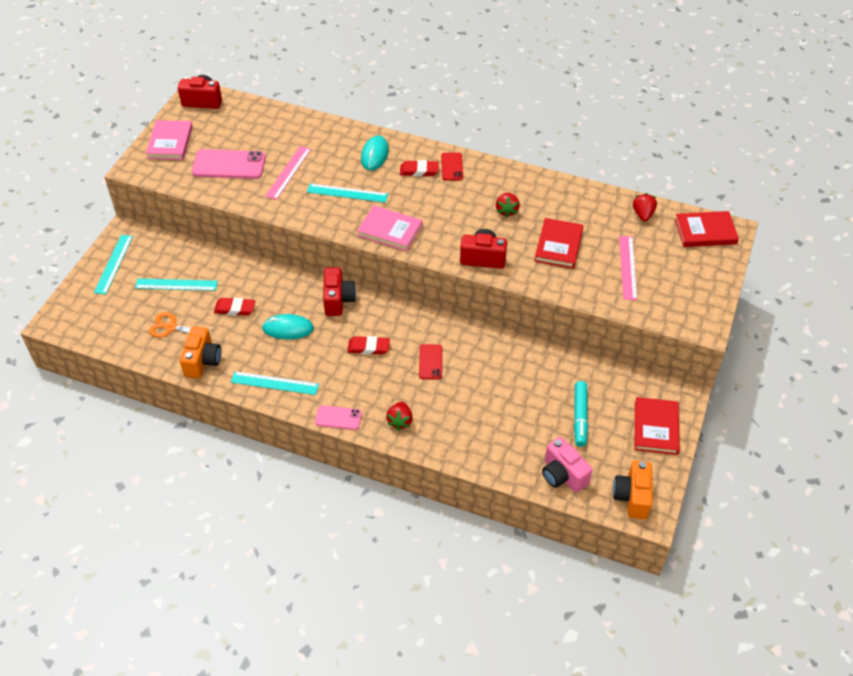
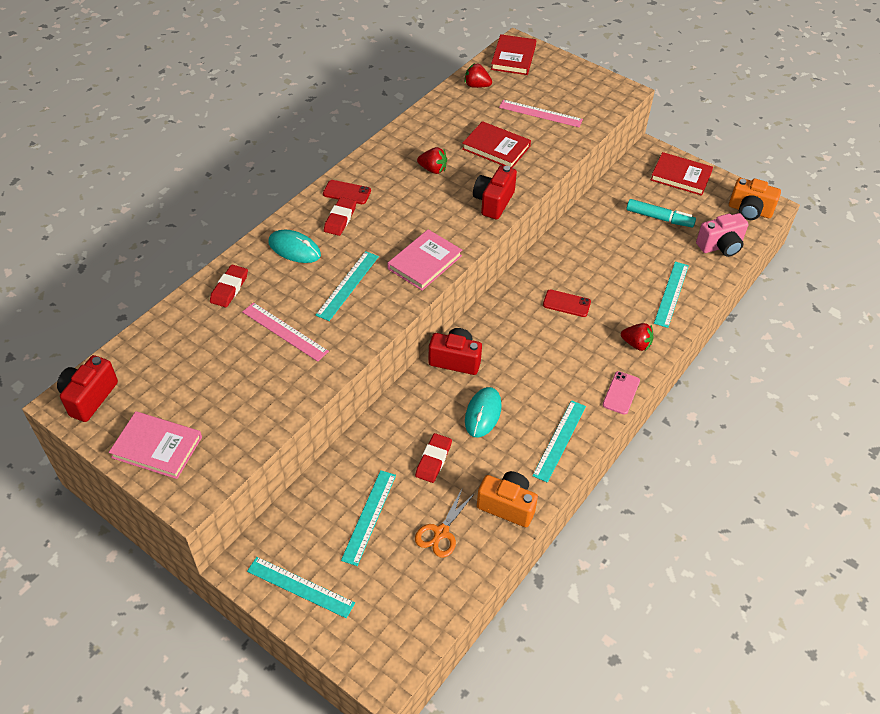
camera: 75 degrees left, 0 degrees up
pink phone [192,149,266,179] -> none
red eraser [347,336,390,355] -> red eraser moved to [210,264,248,308]
none -> turquoise ruler [654,262,689,328]

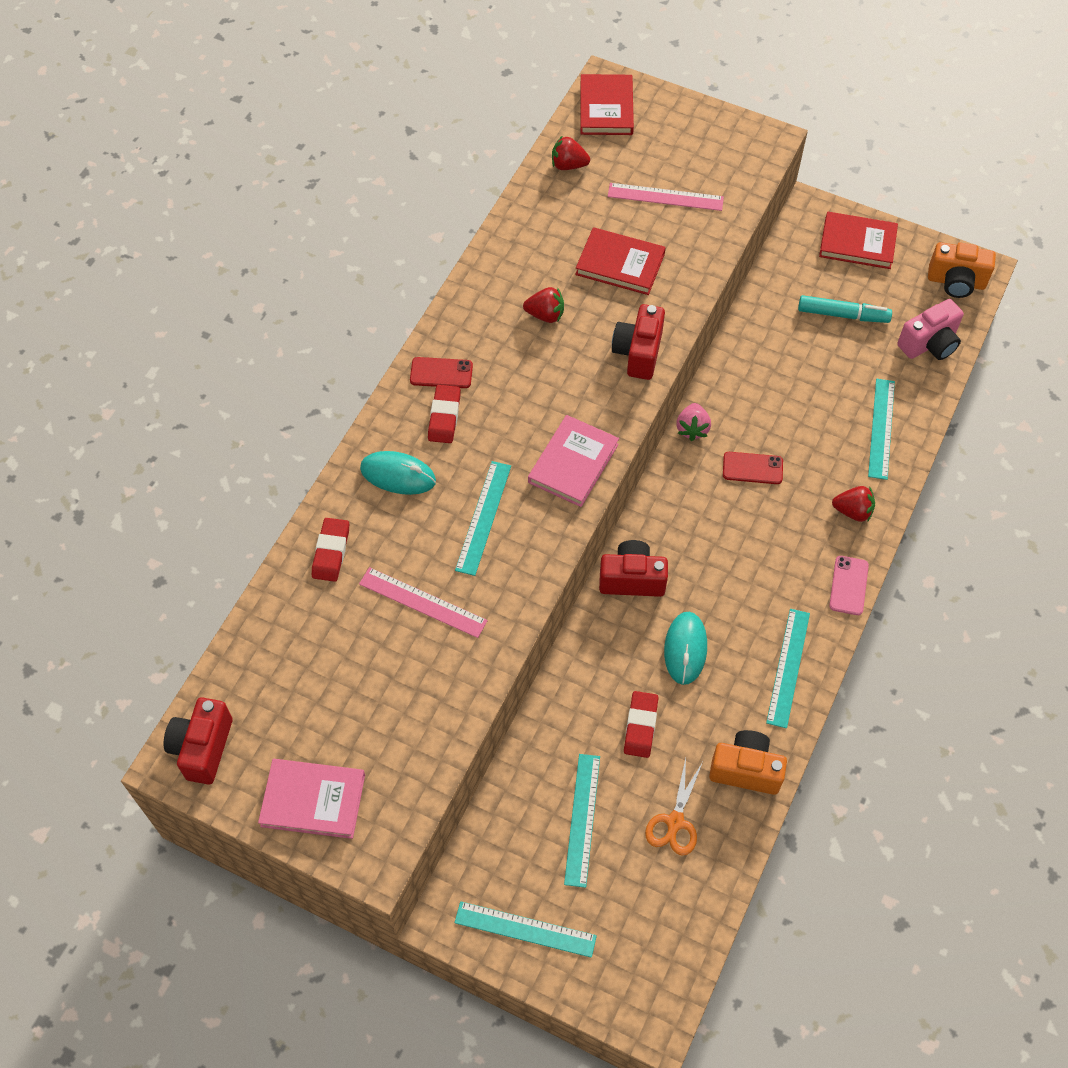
camera: 10 degrees left, 10 degrees up
none -> pink strawberry [676,403,711,441]

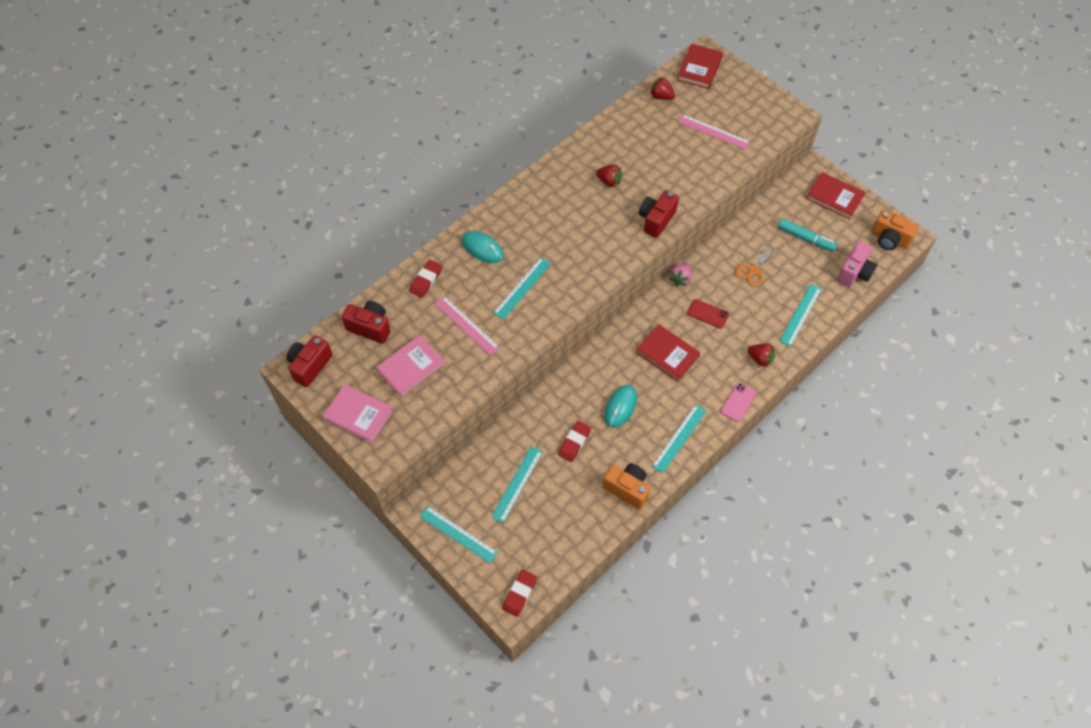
camera: 20 degrees right, 0 degrees up
red phone [410,357,473,388] -> none
red eraser [428,385,461,443] -> red eraser moved to [502,569,537,617]
pink book [528,415,619,507] -> pink book moved to [376,335,445,397]
red book [575,227,666,295] -> red book moved to [636,324,700,381]
red camera [599,540,668,597] -> red camera moved to [342,301,391,344]
orange scissors [645,758,703,856] -> orange scissors moved to [735,244,779,286]
pink camera [897,299,964,360] -> pink camera turned 45 degrees counterclockwise [837,241,877,287]

